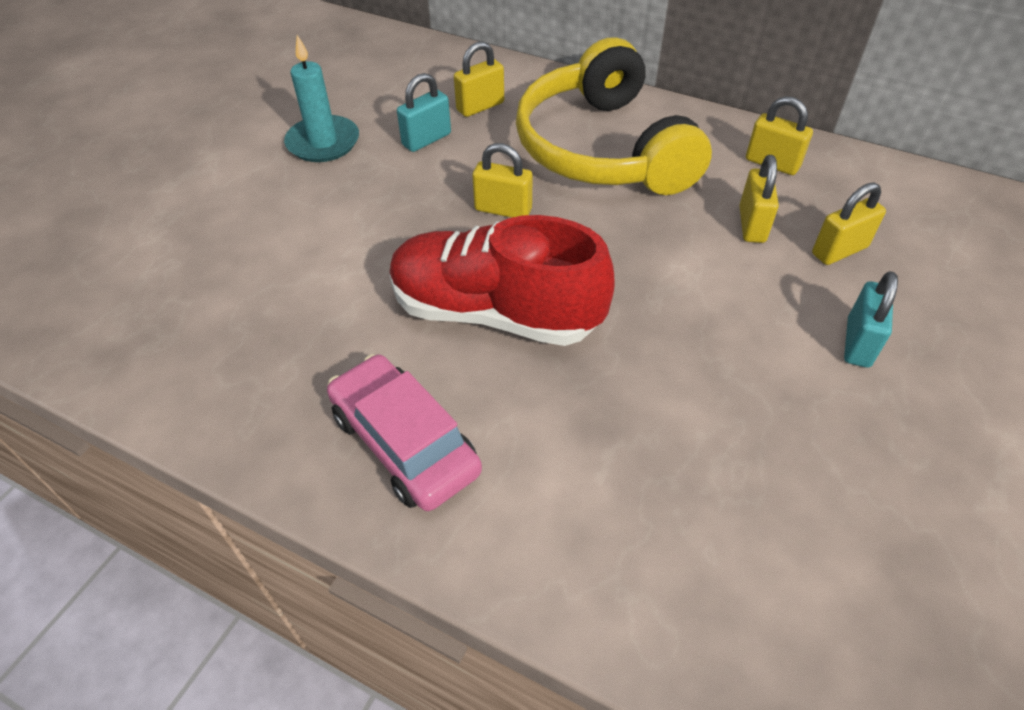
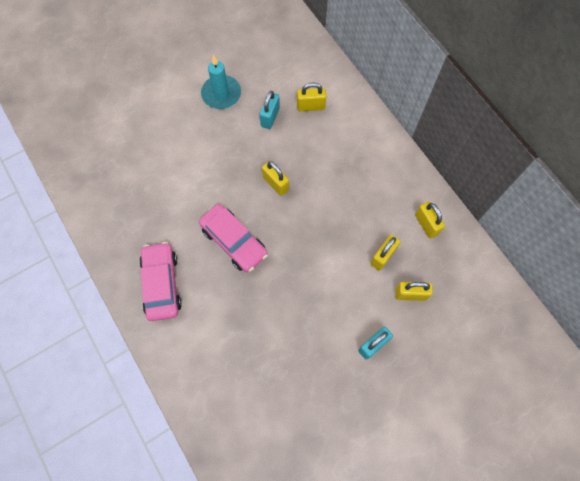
camera: 30 degrees right, 20 degrees up
red shoe [389,215,615,346] -> pink car [199,204,268,273]
turquoise padlock [397,73,451,152] -> turquoise padlock turned 60 degrees counterclockwise [260,91,280,129]
yellow headphones [516,37,712,195] -> none

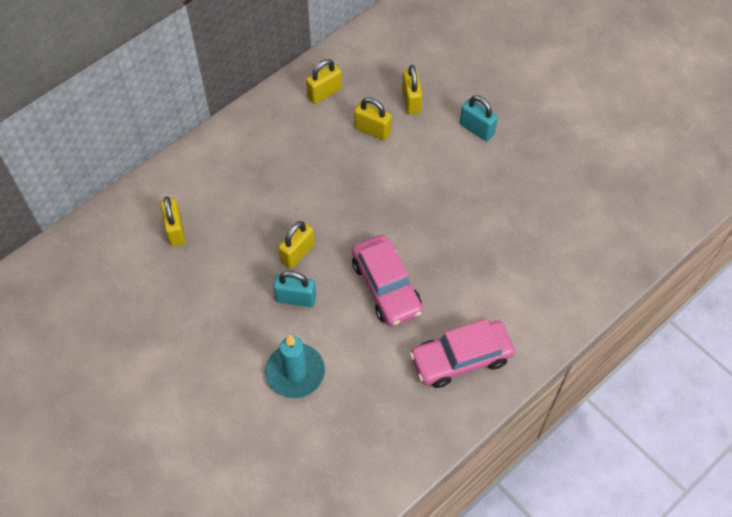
camera: 100 degrees left, 10 degrees down
pink car [199,204,268,273] -> pink car turned 120 degrees clockwise [352,235,423,326]
turquoise candle [201,55,241,109] -> turquoise candle moved to [265,335,325,398]
turquoise padlock [260,91,280,129] -> turquoise padlock moved to [273,271,316,307]

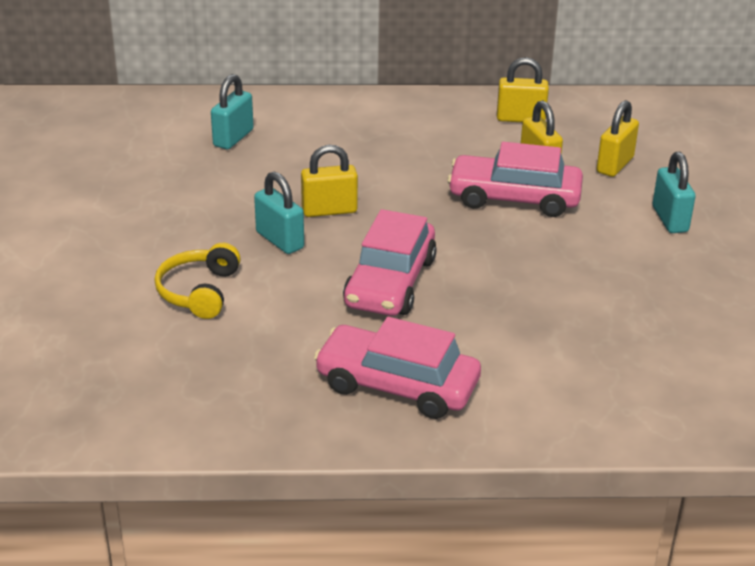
camera: 40 degrees right, 25 degrees down
yellow padlock [161,197,186,247] -> turquoise padlock [211,74,254,149]
turquoise candle [265,335,325,398] -> yellow headphones [154,243,241,319]
none -> pink car [448,142,583,217]

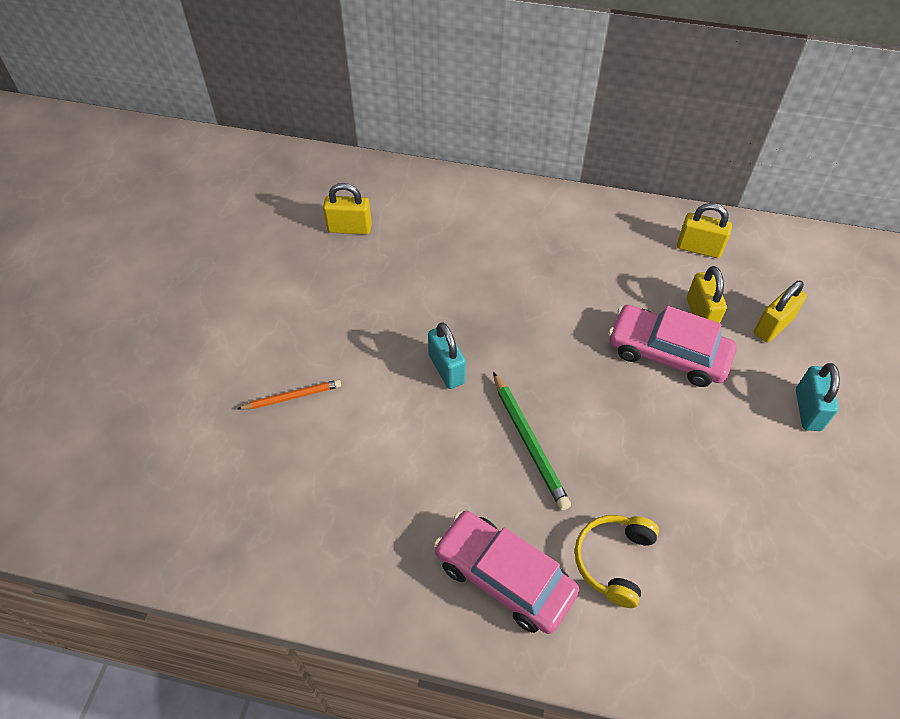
camera: 15 degrees right, 20 degrees up
yellow headphones [154,243,241,319] -> yellow headphones moved to [575,515,659,608]
turquoise padlock [211,74,254,149] -> none
yellow padlock [301,145,358,217] -> yellow padlock moved to [323,183,372,234]
pink car [343,209,437,316] -> green pencil [493,372,571,510]
none -> orange pencil [237,379,341,410]

